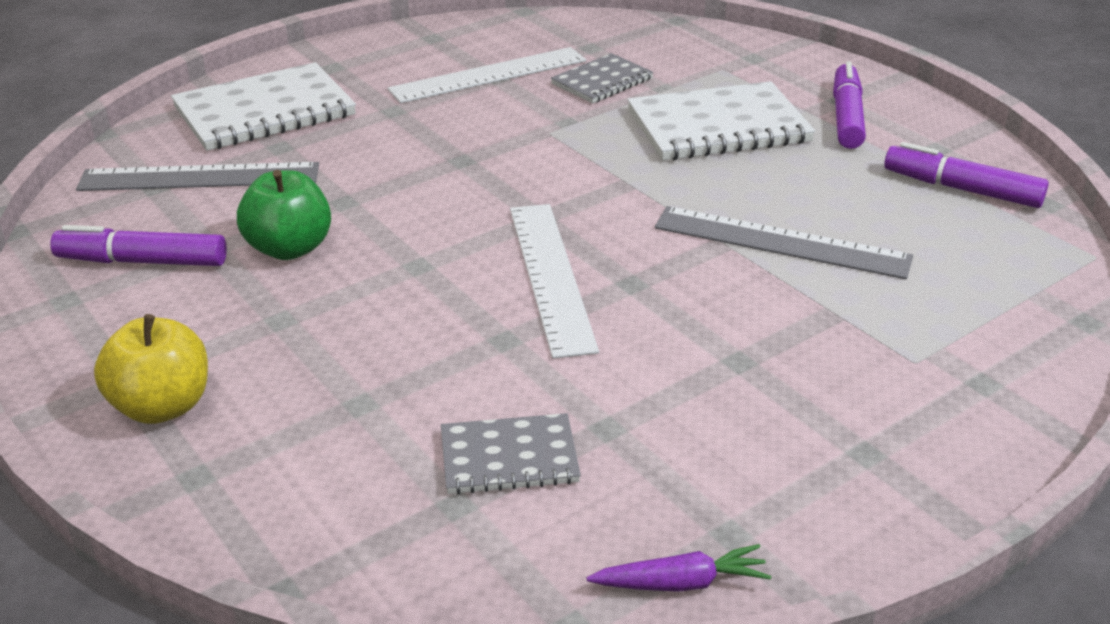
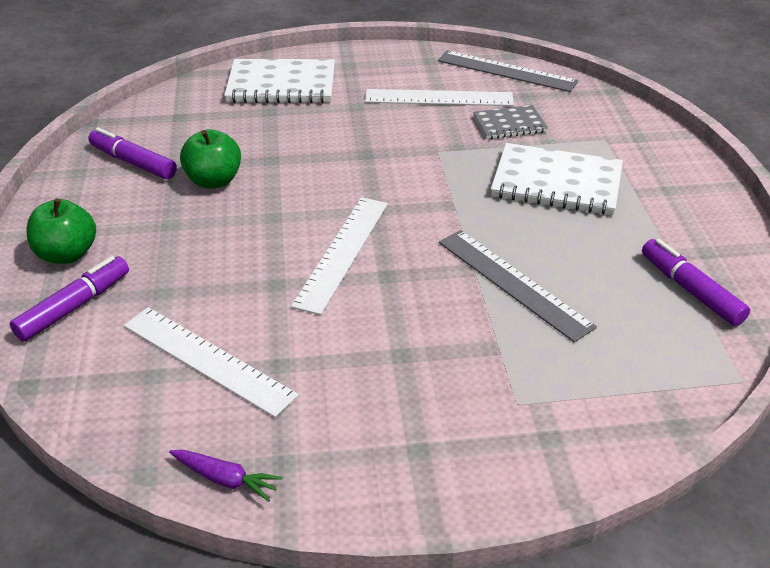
camera: 30 degrees right, 5 degrees up
grey ruler [76,162,319,191] -> grey ruler moved to [438,50,578,92]
yellow apple [94,314,208,424] -> green apple [26,198,96,264]
grey notebook [441,413,581,495] -> white ruler [124,307,299,418]
purple marker [833,61,866,149] -> purple marker moved to [10,256,129,342]

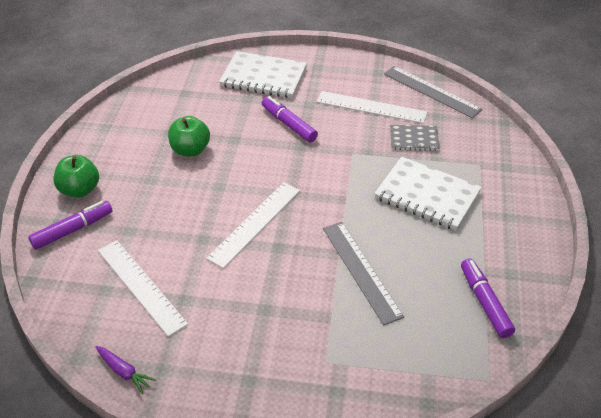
camera: 15 degrees right, 5 degrees up
purple marker [88,128,177,179] -> purple marker moved to [262,96,318,142]

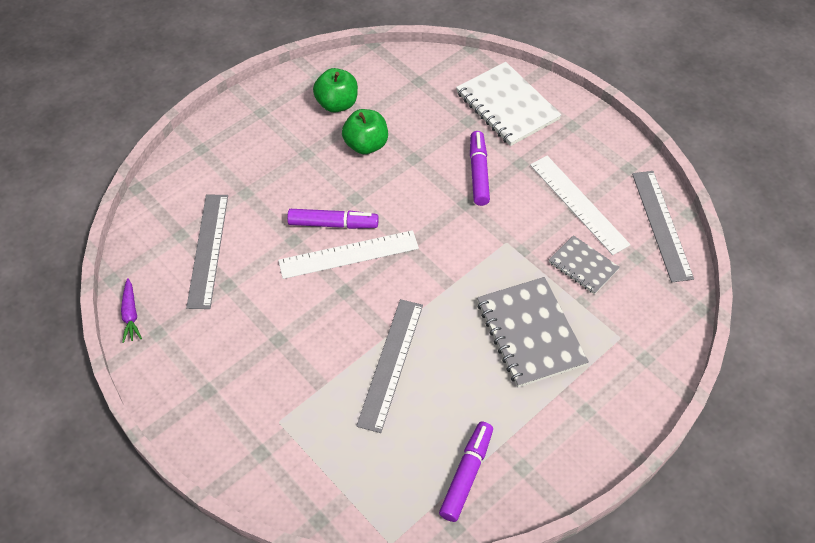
camera: 40 degrees right, 10 degrees up
purple marker [28,201,112,250] -> purple marker moved to [287,209,379,229]
green apple [54,155,99,198] -> green apple moved to [313,68,358,113]
white ruler [98,240,188,337] -> grey ruler [186,194,228,309]
white notebook [374,157,482,230] -> grey notebook [477,277,589,388]

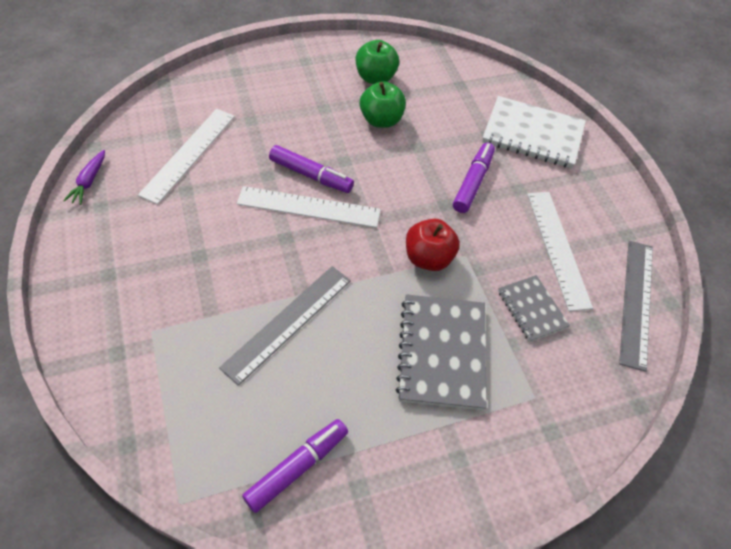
camera: 20 degrees right, 0 degrees up
grey ruler [186,194,228,309] -> white ruler [138,109,235,204]
white notebook [456,62,562,146] -> white notebook turned 60 degrees counterclockwise [482,96,586,168]
none -> red apple [406,219,460,271]

